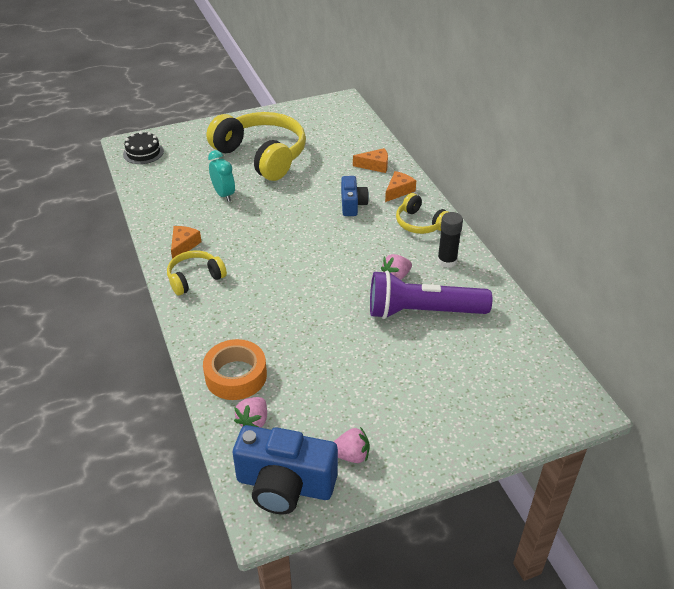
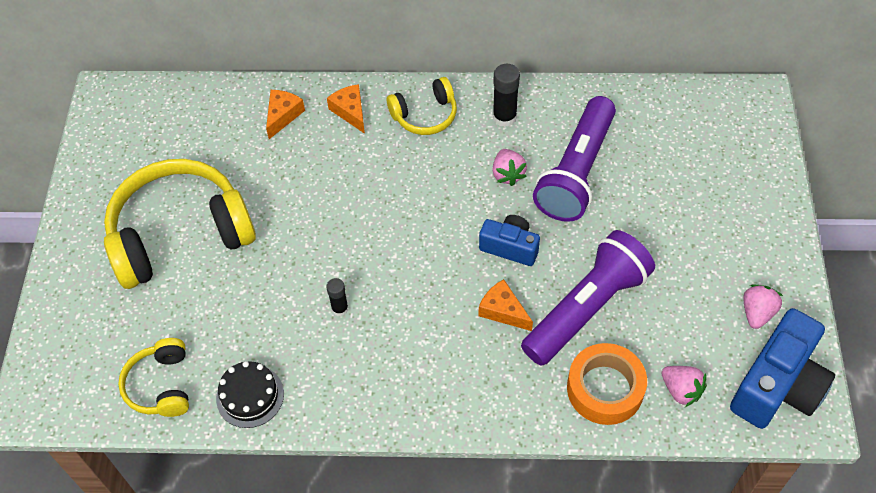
camera: 65 degrees left, 15 degrees up
black cake [123,131,164,164] -> black cake moved to [216,361,284,428]
yellow headphones [167,250,227,296] -> yellow headphones moved to [118,338,189,417]
orange cheese [171,226,202,259] -> orange cheese moved to [479,279,533,331]
turquoise clock [208,150,235,202] -> none
blue camera [341,176,369,216] -> blue camera moved to [479,215,540,266]
none -> black glue stick [326,278,349,316]
none -> purple flashlight [521,230,655,366]

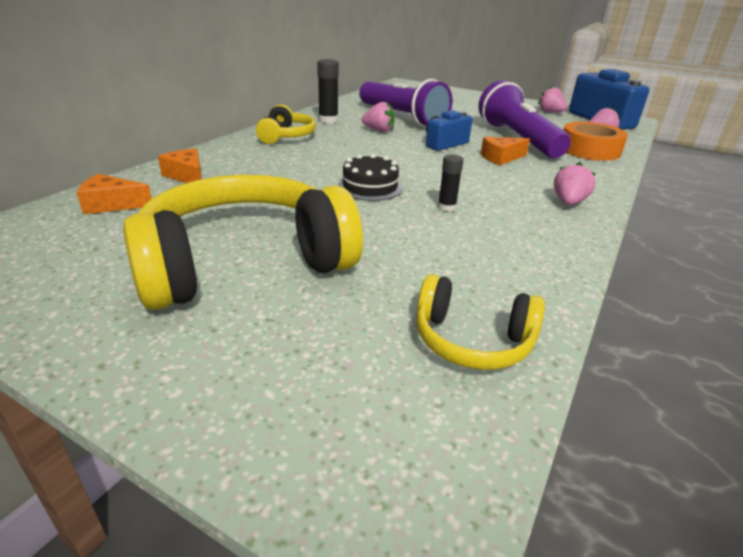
camera: 65 degrees left, 25 degrees down
yellow headphones [104,159,256,289] -> yellow headphones turned 60 degrees clockwise [123,175,363,310]
black cake [216,361,284,428] -> black cake moved to [337,154,403,201]
orange cheese [327,84,365,134] -> orange cheese moved to [76,174,152,214]
none -> pink strawberry [554,162,596,205]

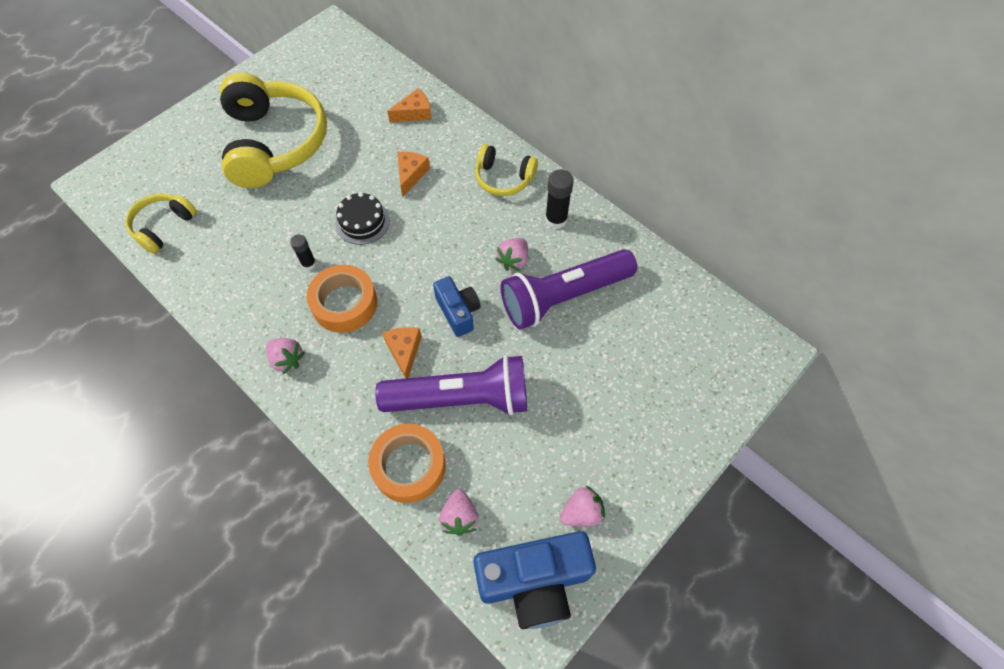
camera: 105 degrees right, 30 degrees up
orange cheese [76,174,152,214] -> orange cheese moved to [397,152,430,197]
none -> orange tape [306,265,377,333]

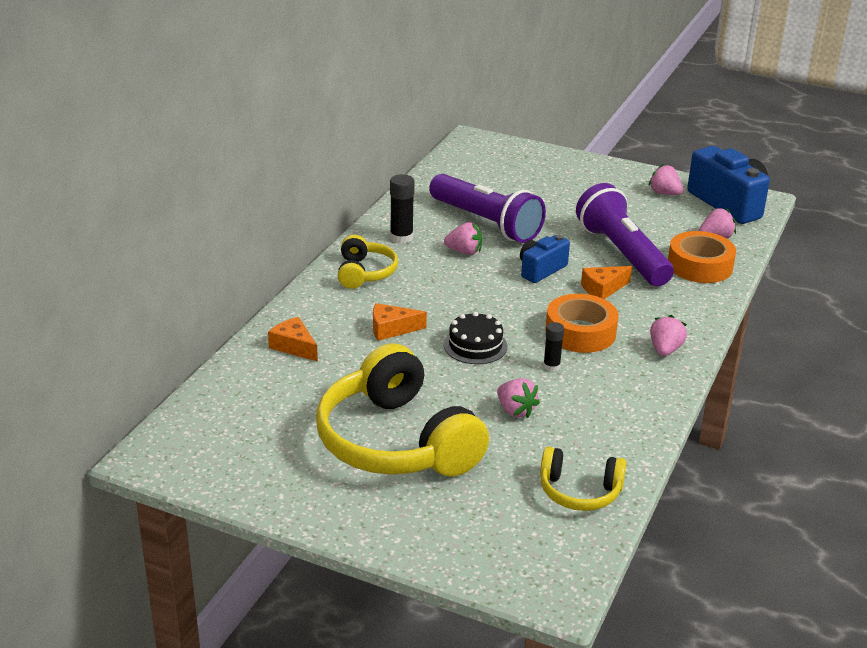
camera: 110 degrees left, 30 degrees down
yellow headphones [220,73,327,188] -> yellow headphones turned 90 degrees counterclockwise [316,343,489,476]
none -> pink strawberry [497,378,540,418]

